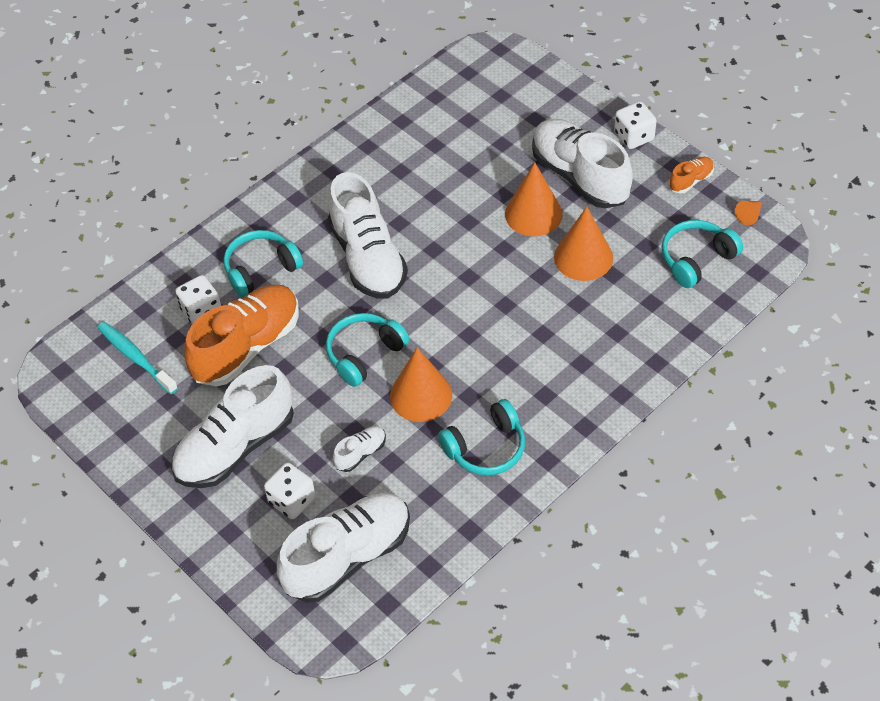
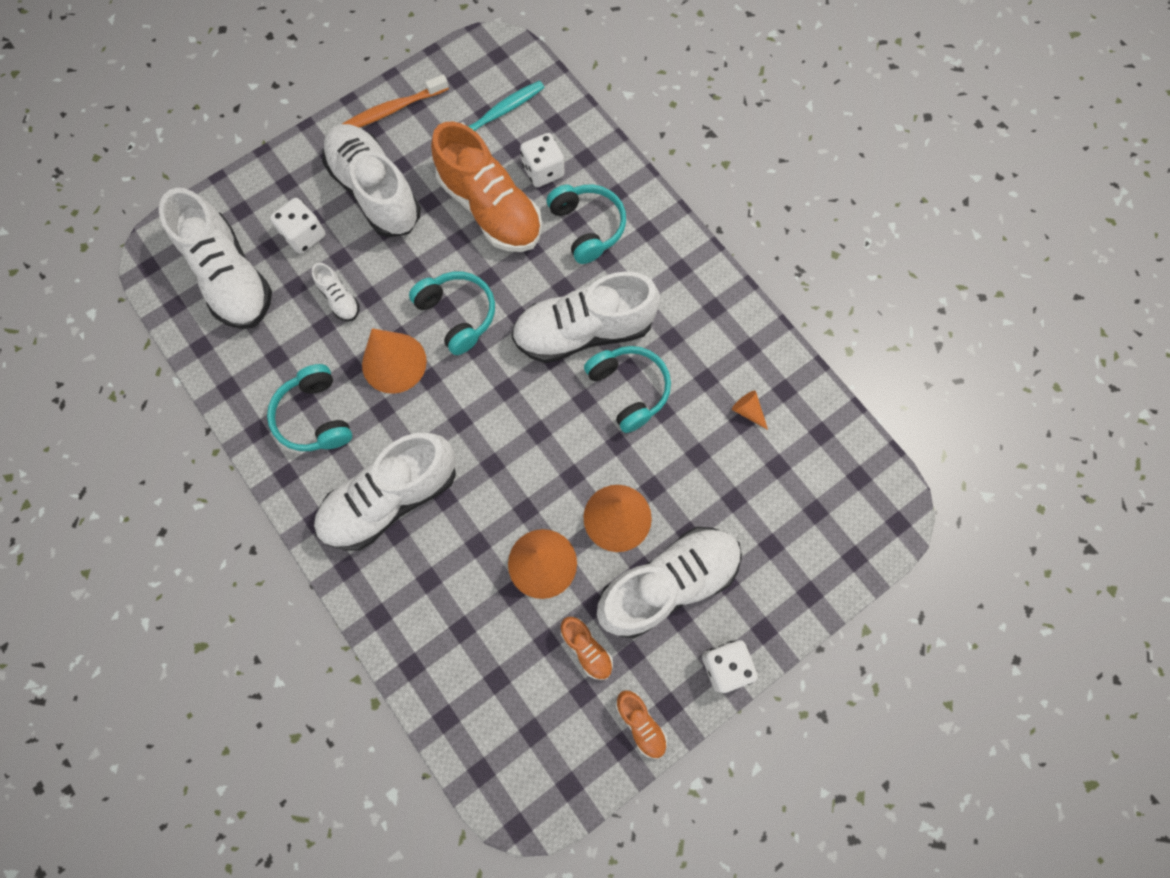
camera: 95 degrees right, 20 degrees up
turquoise headphones [661,220,743,288] -> turquoise headphones moved to [584,346,671,433]
orange cone [735,201,762,225] -> orange cone moved to [732,391,768,430]
none -> white shoe [314,433,456,551]
none -> orange toothbrush [342,74,449,128]
none -> orange shoe [561,617,613,680]

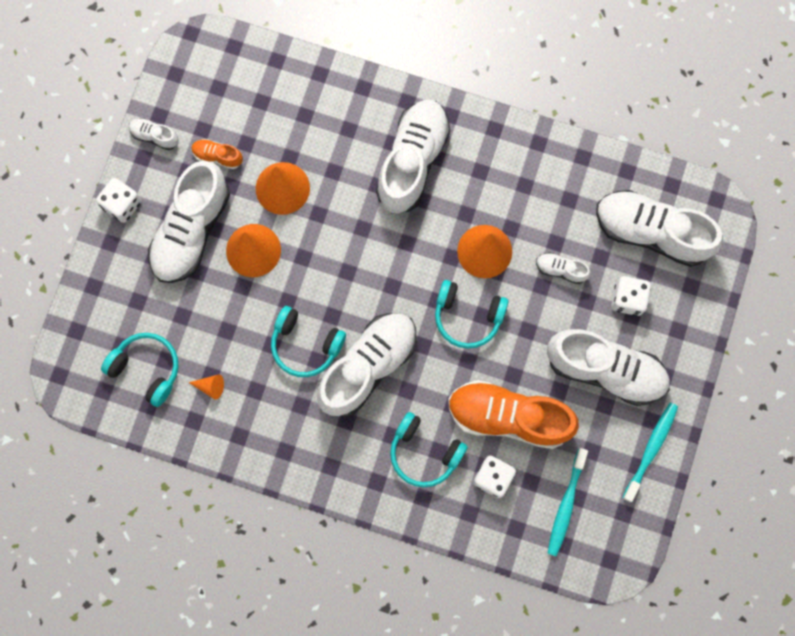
camera: 145 degrees right, 5 degrees up
turquoise headphones [267,364,352,451] -> turquoise headphones moved to [101,333,179,407]
orange toothbrush [342,74,449,128] -> turquoise toothbrush [623,403,678,502]
orange shoe [616,690,667,759] -> white shoe [129,118,179,150]

